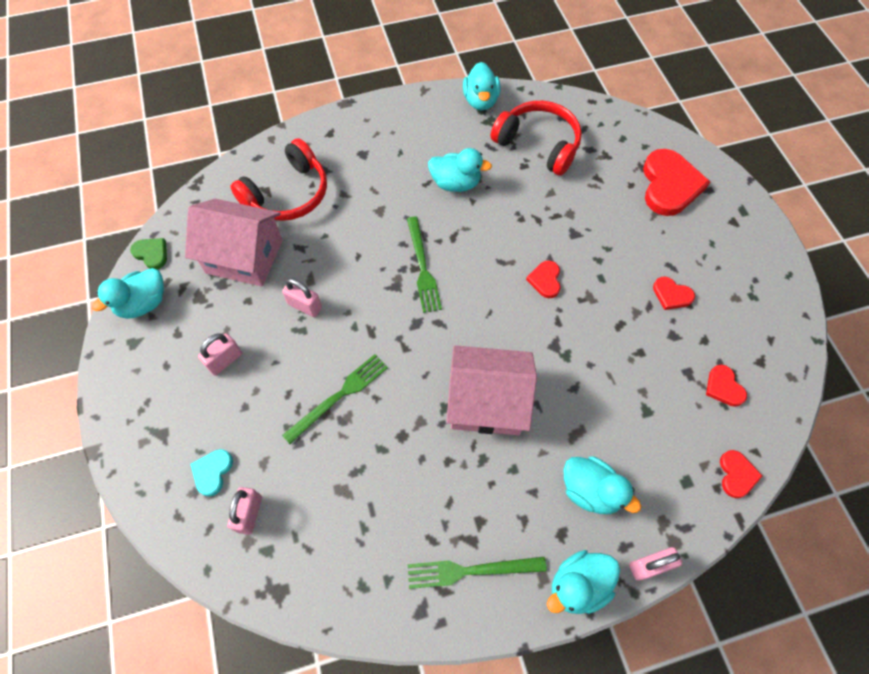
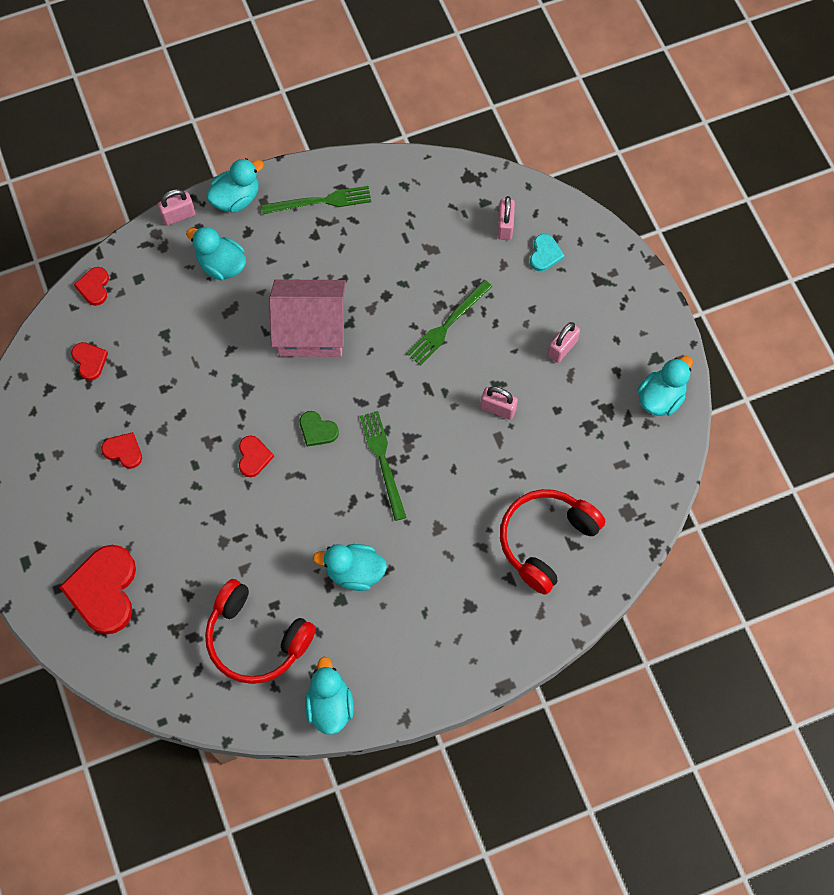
camera: 175 degrees right, 5 degrees up
green heart [130,238,167,269] -> green heart moved to [300,411,339,447]
pink house [185,198,283,287] -> none

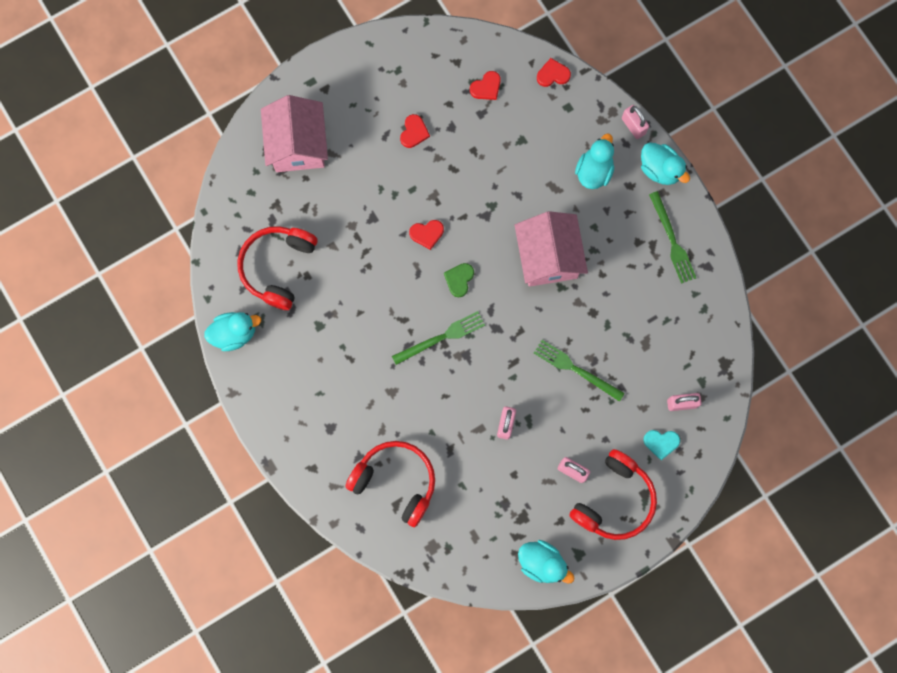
camera: 80 degrees right, 10 degrees up
red heart [59,545,136,635] -> pink house [261,95,328,172]
turquoise duck [313,544,387,591] -> none
none -> red headphones [569,449,657,540]

